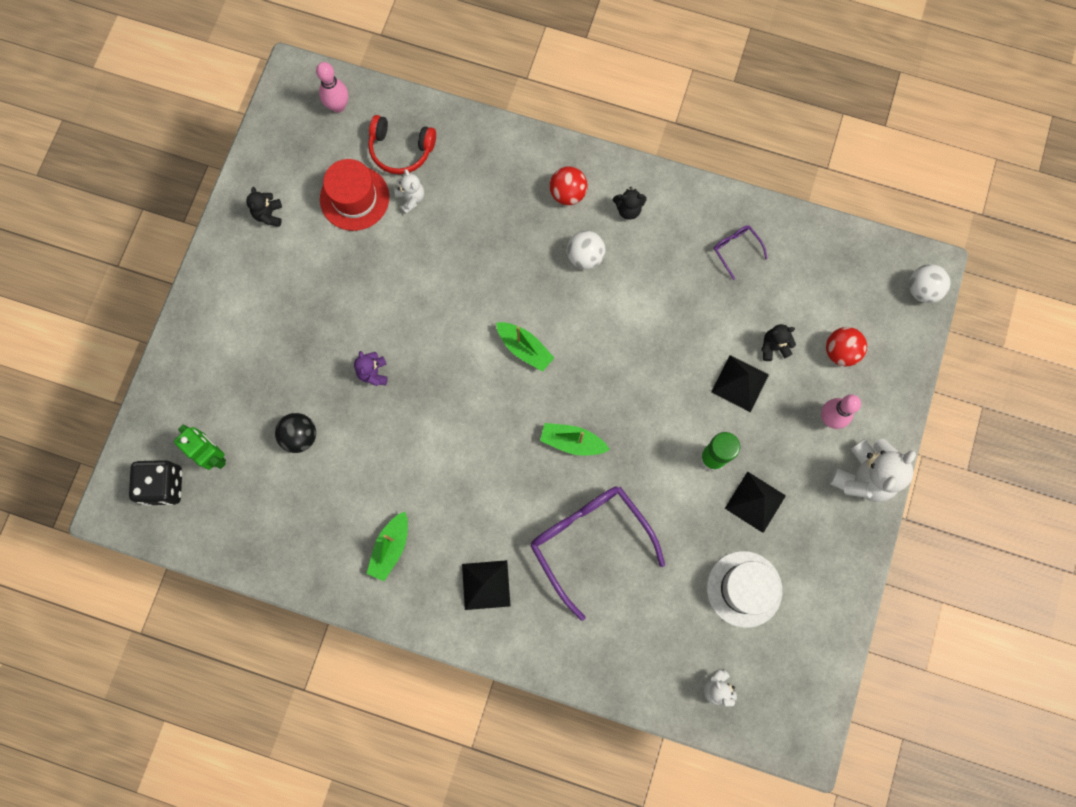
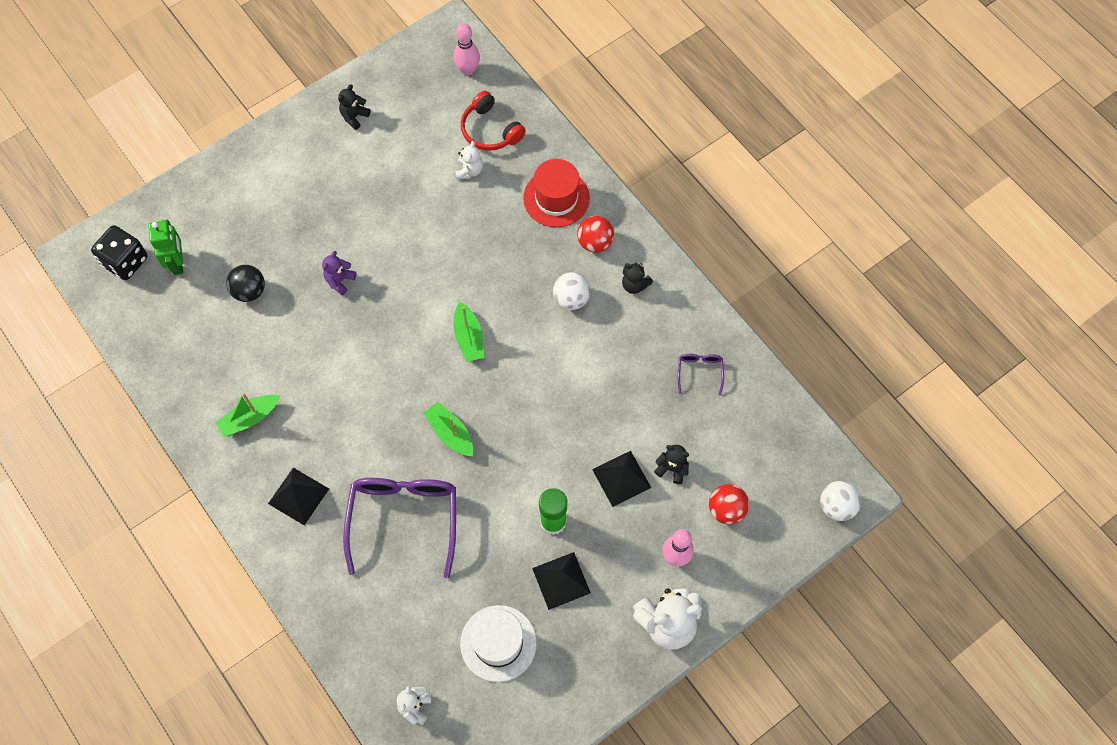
camera: 35 degrees right, 10 degrees down
red hat [320,159,389,231] -> red hat moved to [523,159,590,227]

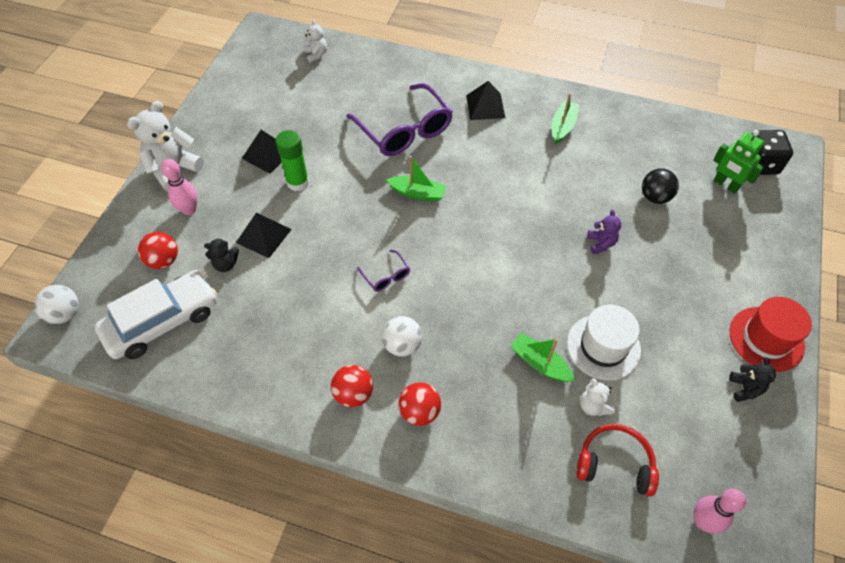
camera: 145 degrees right, 10 degrees down
green boat [454,302,484,362] -> green boat moved to [510,333,575,382]
white hat [460,605,537,682] -> white hat moved to [567,305,641,380]
red hat [523,159,590,227] -> red hat moved to [730,297,812,372]
black teddy bear [622,263,653,294] -> red ball [331,365,373,408]
purple glasses [678,354,724,395] -> purple glasses moved to [357,250,410,291]
none -> white car [95,270,217,359]

